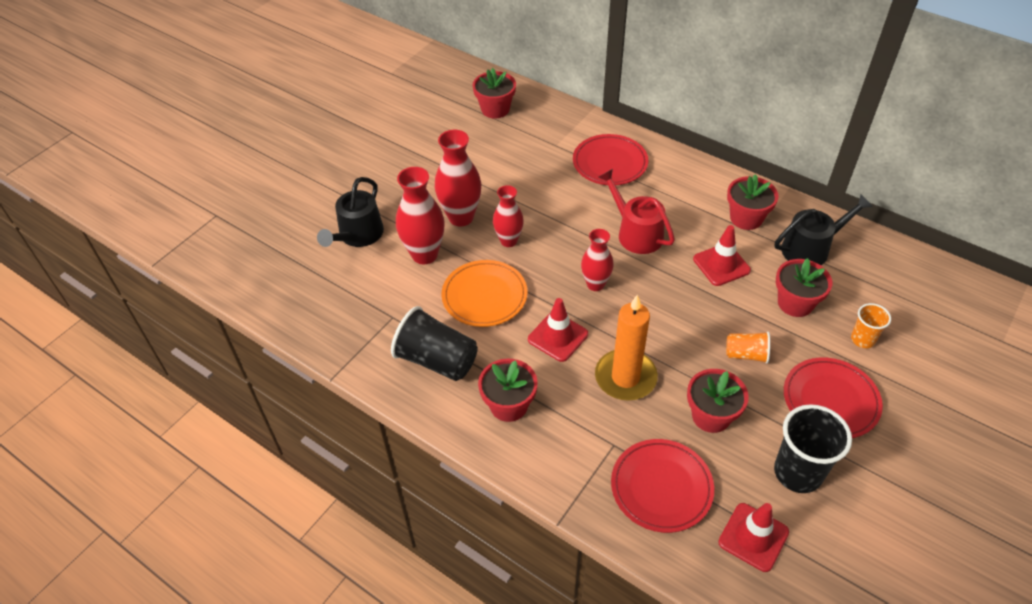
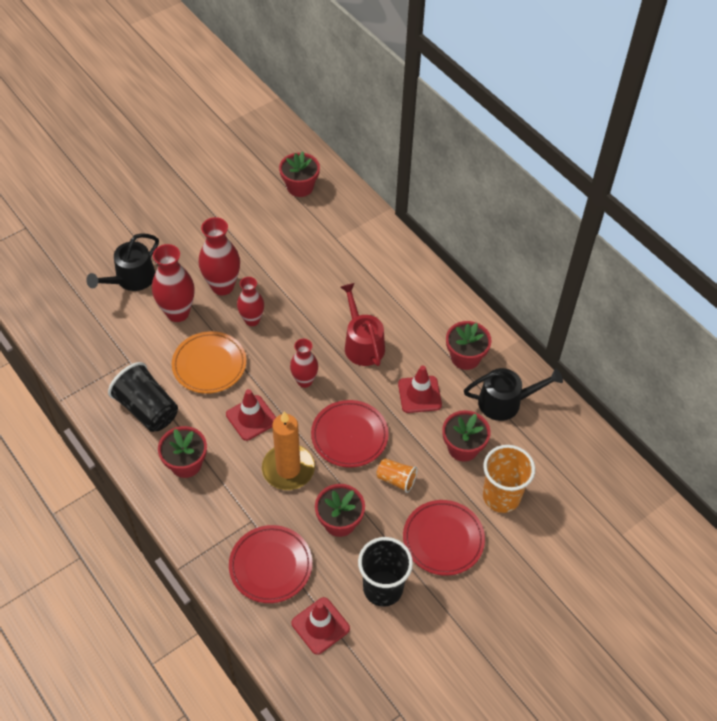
camera: 15 degrees right, 5 degrees up
red plate [573,134,648,185] -> red plate moved to [311,400,389,468]
orange cup [851,303,891,348] -> orange cup [483,445,535,513], size x1.79

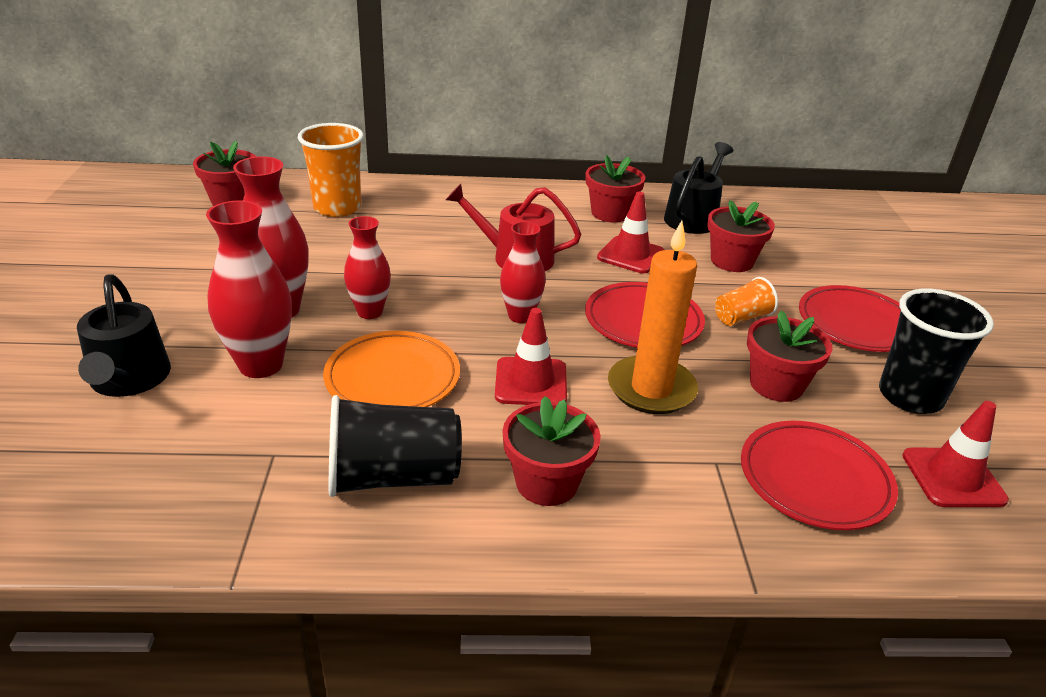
camera: 55 degrees left, 20 degrees down
orange cup [483,445,535,513] -> orange cup moved to [298,123,364,217]

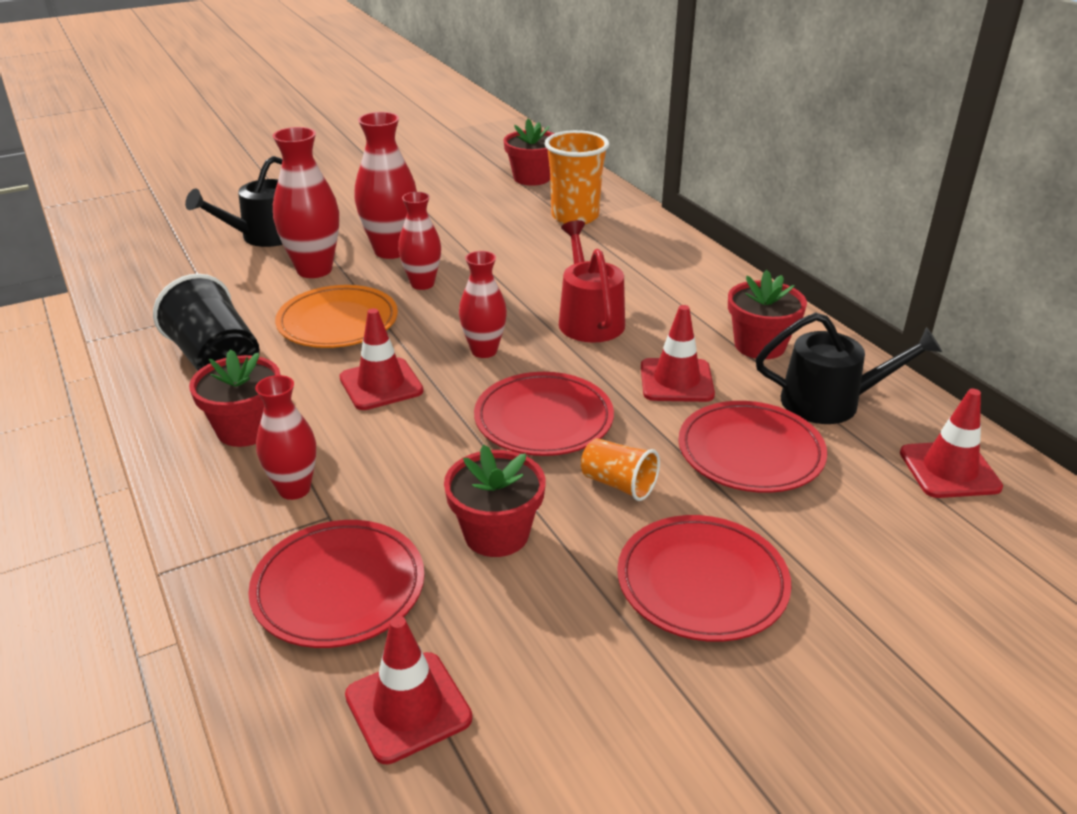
camera: 65 degrees right, 0 degrees up
orange candle [608,221,698,414] -> none
red flower pot [707,200,775,272] -> red plate [678,401,827,493]
black cup [879,288,994,414] -> none
none -> red vase [255,375,316,500]
none -> red traffic cone [900,389,1003,498]

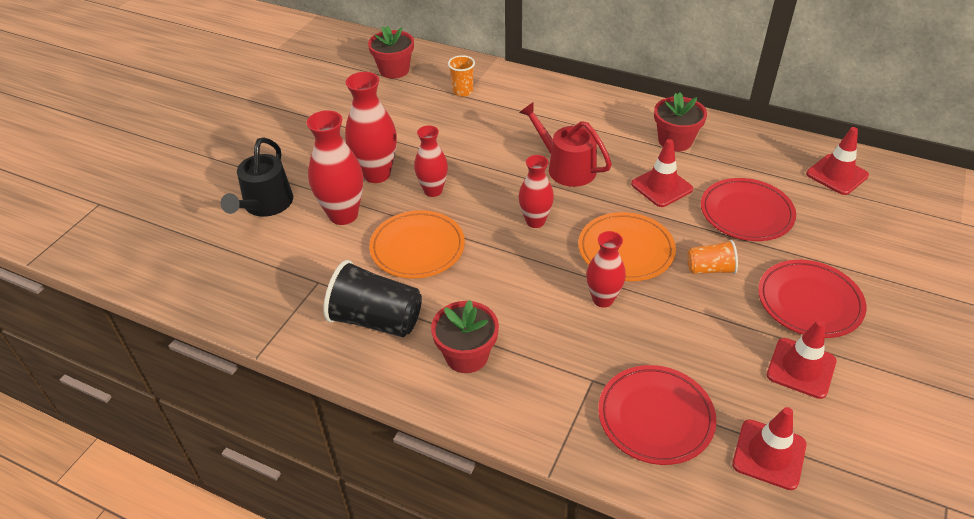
camera: 35 degrees left, 10 degrees up
red vase [255,375,316,500] -> red vase moved to [587,231,626,308]
red traffic cone [339,308,424,410] -> red traffic cone moved to [767,320,836,399]
red flower pot [444,444,546,557] -> none
red plate [474,372,614,456] -> orange plate [578,212,676,281]
orange cup [545,130,609,224] -> orange cup [448,55,475,97], size x0.56
black watering can [756,312,942,424] -> none

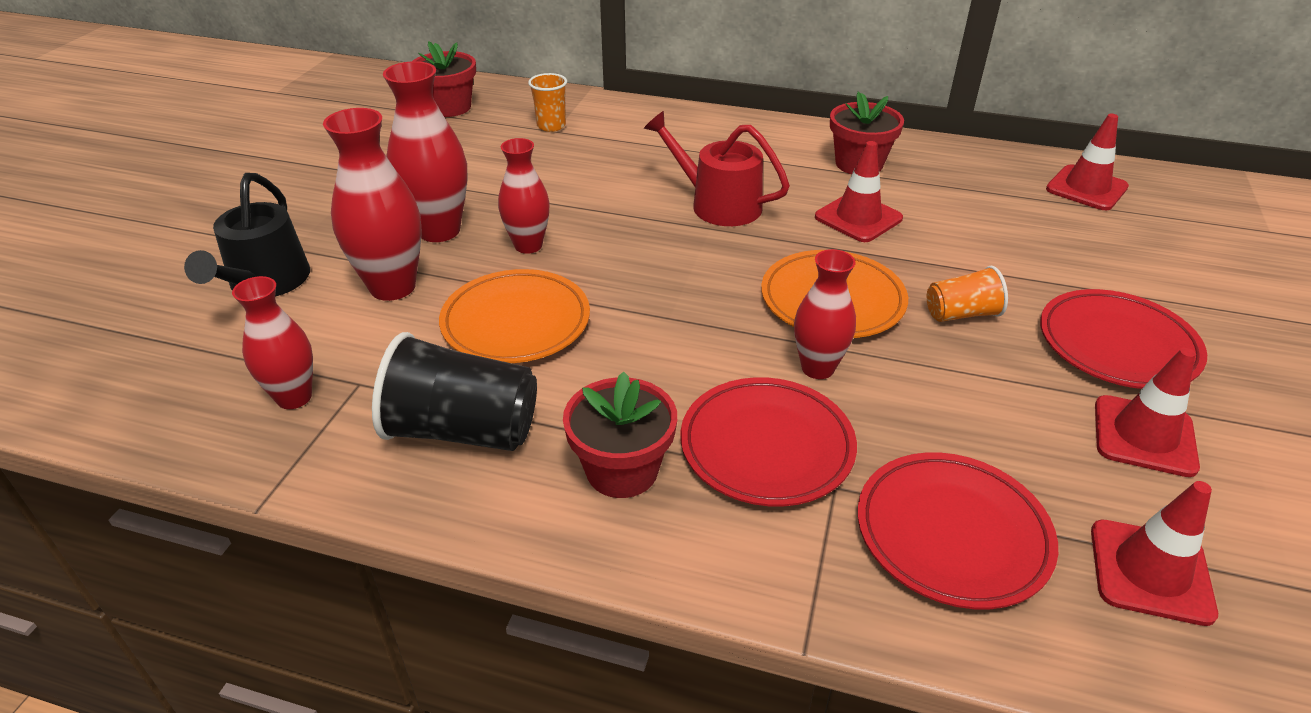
camera: 10 degrees left, 5 degrees down
red vase [519,155,554,228] -> red vase moved to [232,276,313,409]
red plate [701,178,796,241] -> red plate moved to [680,377,857,506]

